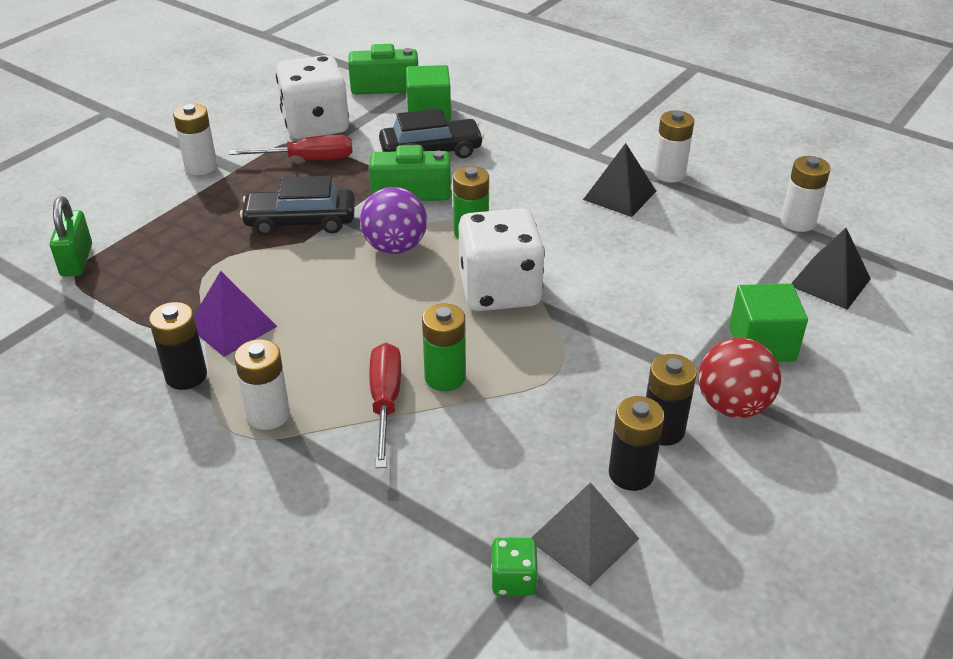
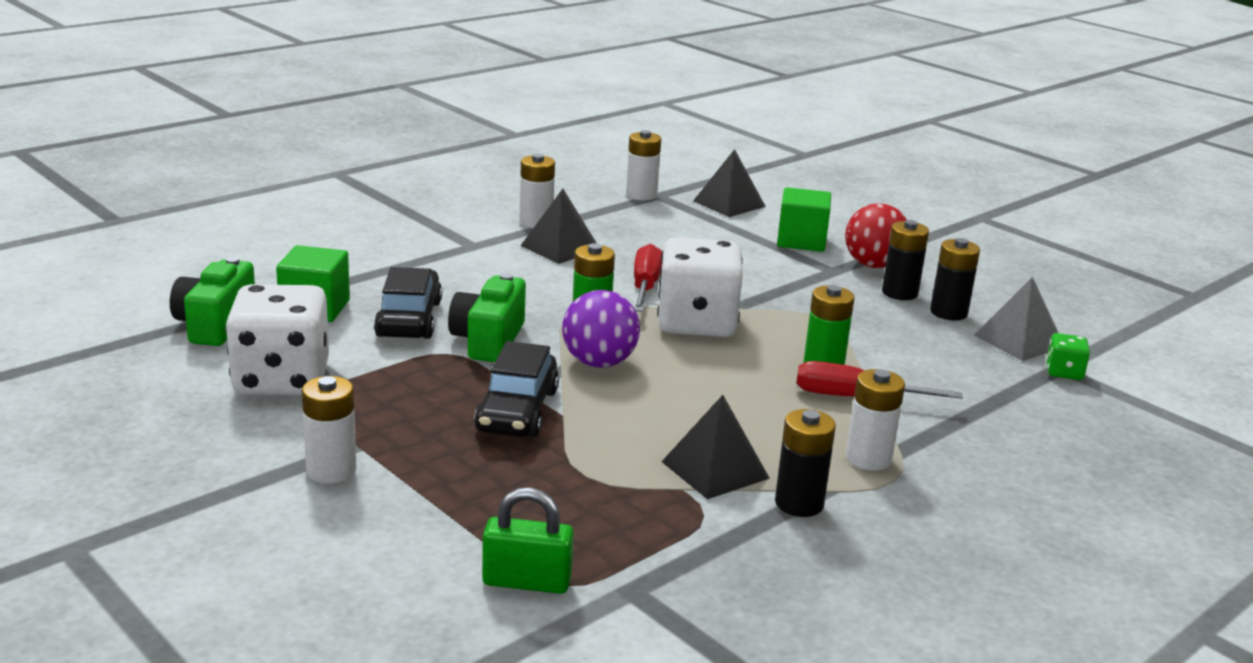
camera: 80 degrees left, 15 degrees down
purple pyramid [194,271,277,357] -> black pyramid [661,395,770,499]
red screwdriver [229,135,353,160] -> red screwdriver moved to [634,244,662,312]

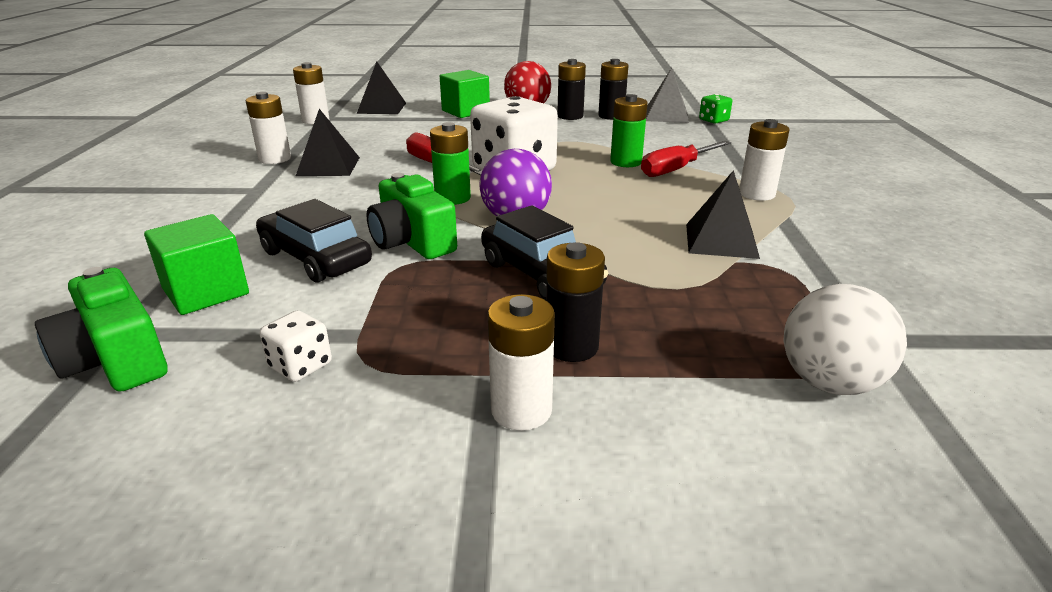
camera: 45 degrees left, 5 degrees up
white dice [226,284,329,395] -> white dice [260,310,332,382], size x0.44
green padlock [482,487,574,594] -> white ball [784,284,907,395]
black battery [775,409,836,517] -> black battery moved to [546,242,605,362]

